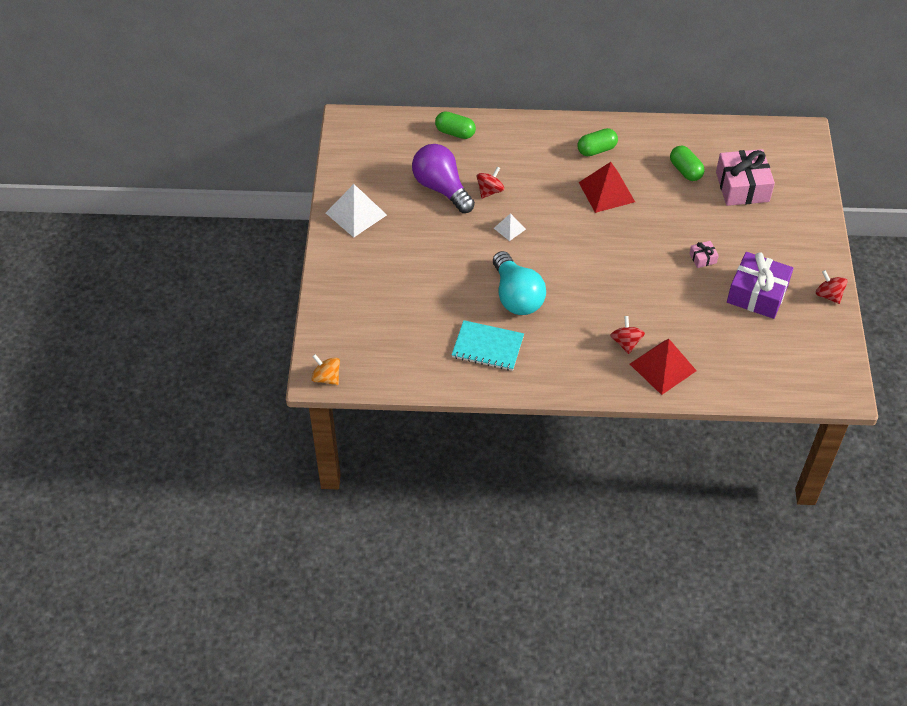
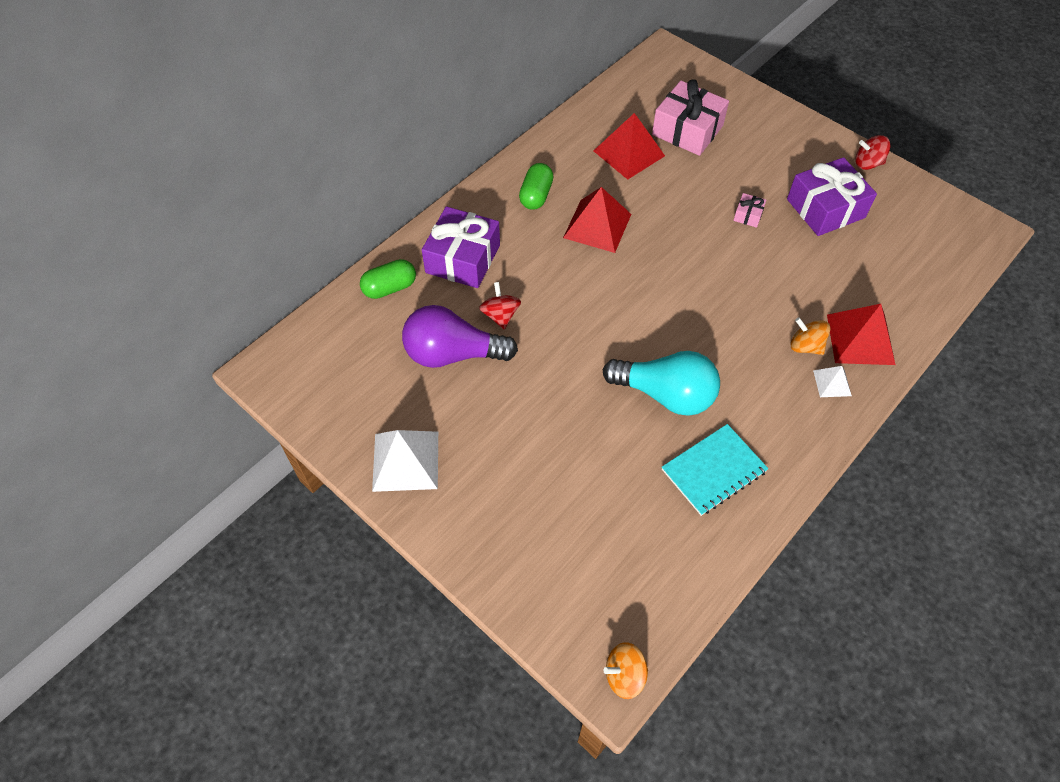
camera: 50 degrees left, 5 degrees up
white pyramid [494,213,526,241] -> white pyramid moved to [813,366,852,397]
red spinning top [610,316,645,354] -> orange spinning top [790,317,830,355]
green capsule [670,146,705,181] -> red pyramid [594,113,665,180]
none -> purple gift [422,206,500,288]

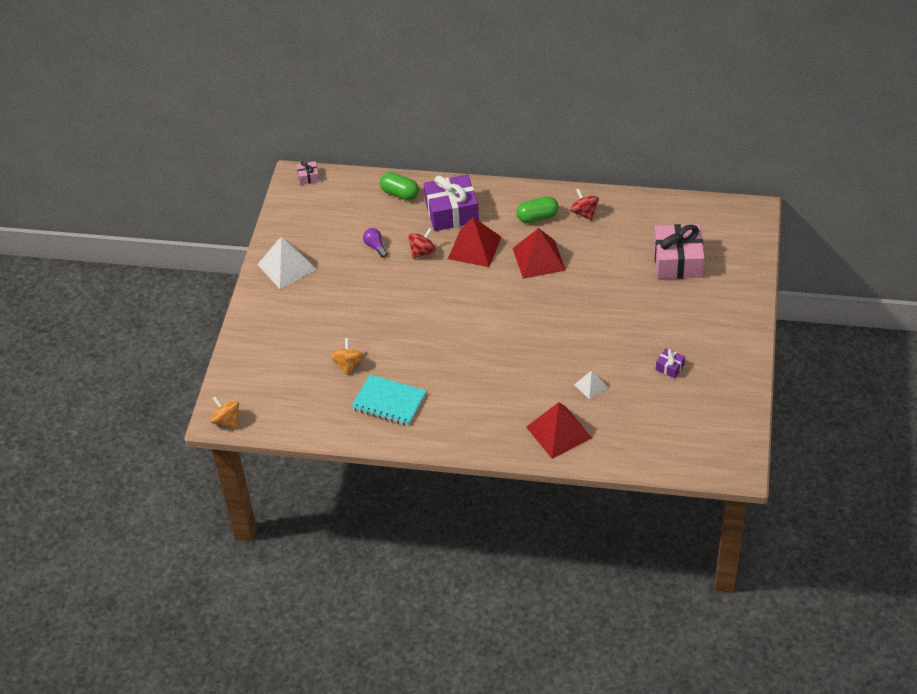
camera: 60 degrees right, 10 degrees down
purple light bulb [402,305,518,368] -> purple light bulb [363,228,387,257], size x0.43
red pyramid [594,113,665,180] -> red pyramid moved to [448,217,501,267]
turquoise light bulb [603,351,720,416] -> none
pink gift [733,193,766,228] -> pink gift moved to [297,161,319,185]
purple gift [787,157,877,236] -> purple gift [656,348,685,378], size x0.44
orange spinning top [790,317,830,355] -> orange spinning top moved to [331,338,364,375]
white pyramid [813,366,852,397] -> white pyramid moved to [574,370,608,399]
red spinning top [855,135,890,170] -> red spinning top moved to [570,188,599,221]

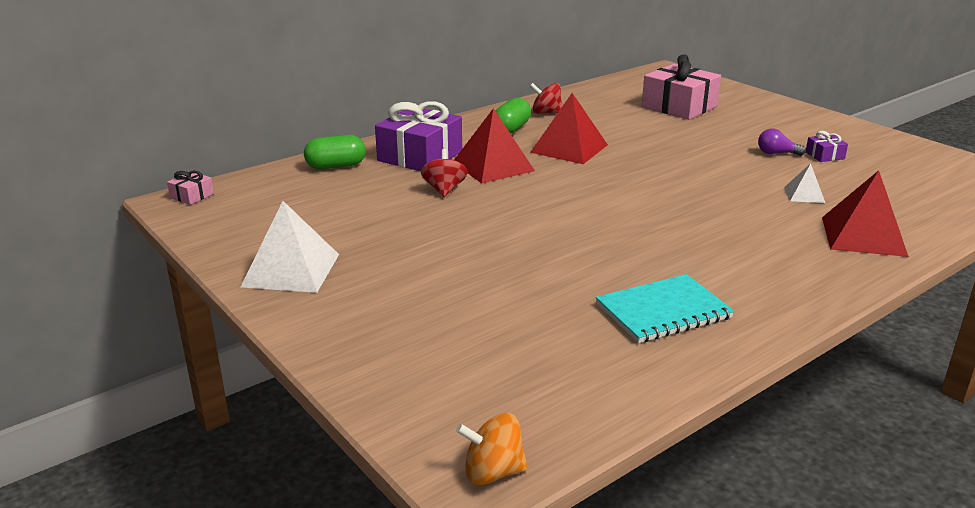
camera: 50 degrees left, 20 degrees down
orange spinning top [331,338,364,375] -> none
purple light bulb [363,228,387,257] -> purple light bulb moved to [758,129,806,156]

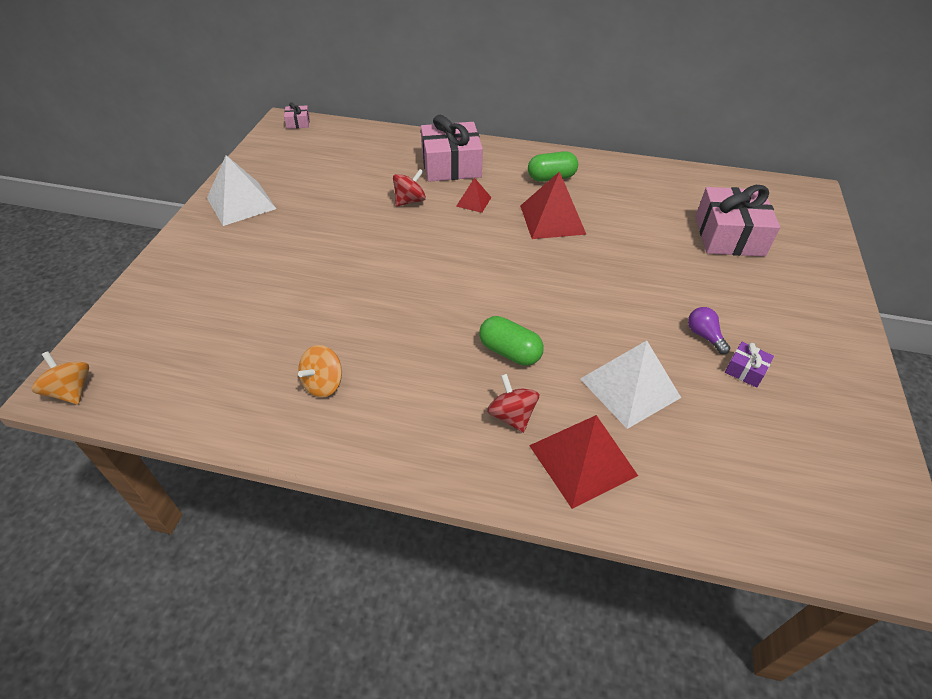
camera: 50 degrees right, 20 degrees up
green capsule [304,135,366,169] -> green capsule moved to [479,316,544,365]
purple gift [375,101,462,171] -> pink gift [421,115,483,182]
red pyramid [454,108,535,184] -> red pyramid [456,178,492,213], size x0.52
red spinning top [530,83,562,114] -> red spinning top moved to [487,374,539,433]
turquoise notebook [596,274,734,343] -> orange spinning top [298,345,342,398]
white pyramid [785,163,825,203] -> white pyramid [580,341,681,429], size x1.92

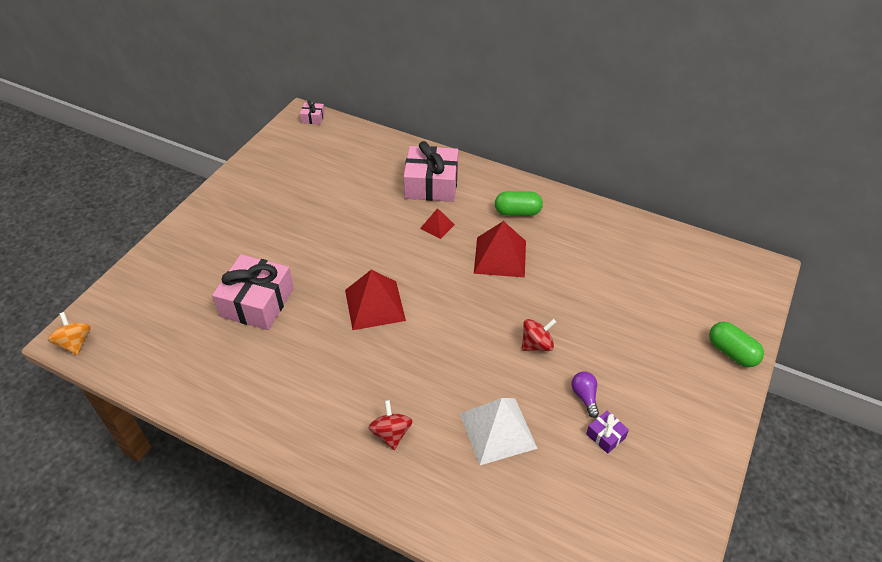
camera: 15 degrees right, 0 degrees up
white pyramid [207,155,276,226] -> none
orange spinning top [298,345,342,398] -> none
red spinning top [393,169,426,207] -> red spinning top moved to [522,319,556,351]
green capsule [479,316,544,365] -> green capsule moved to [709,321,764,367]
red pyramid [529,415,638,509] -> red pyramid moved to [345,270,406,330]
pink gift [696,185,780,257] -> pink gift moved to [212,254,294,330]

